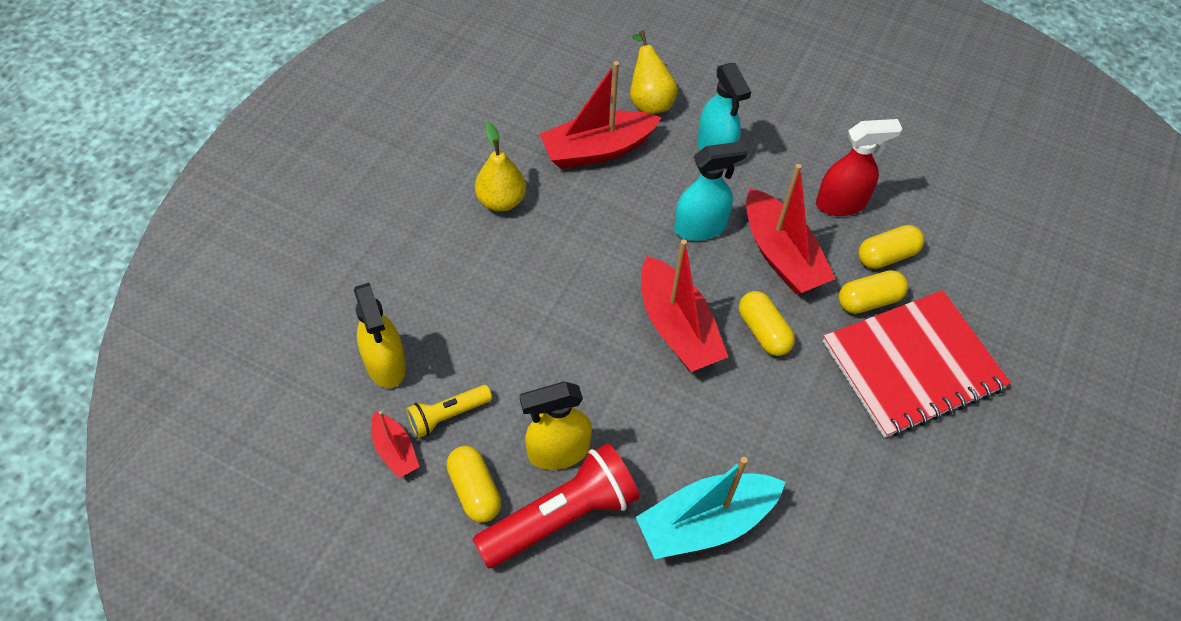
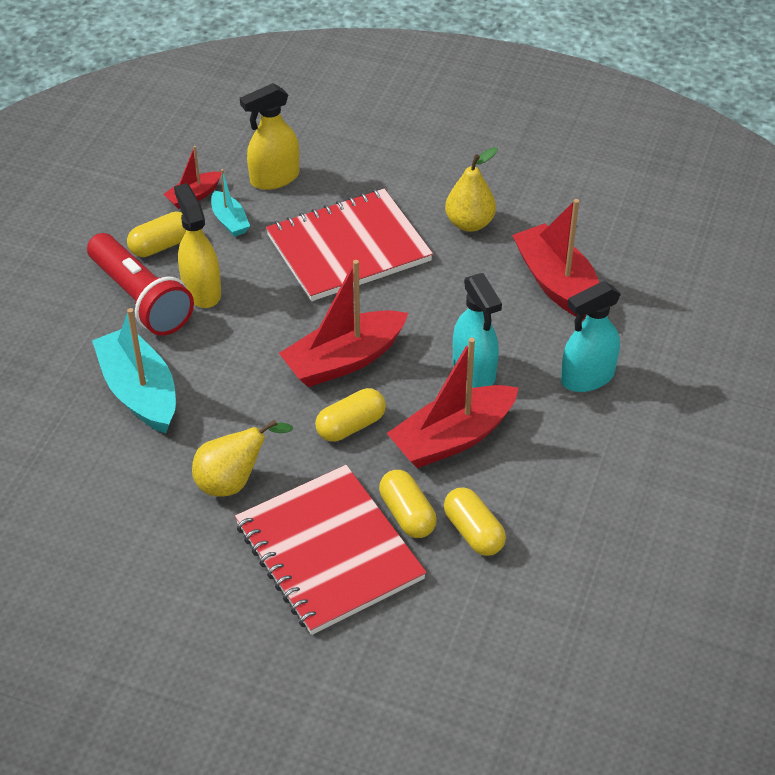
camera: 85 degrees right, 10 degrees down
yellow flashlight [406,385,492,438] -> turquoise boat [211,169,250,237]
yellow pear [630,31,678,114] -> yellow pear moved to [192,419,293,497]
red spray bottle [816,119,902,216] -> none
none -> red notebook [266,189,433,301]

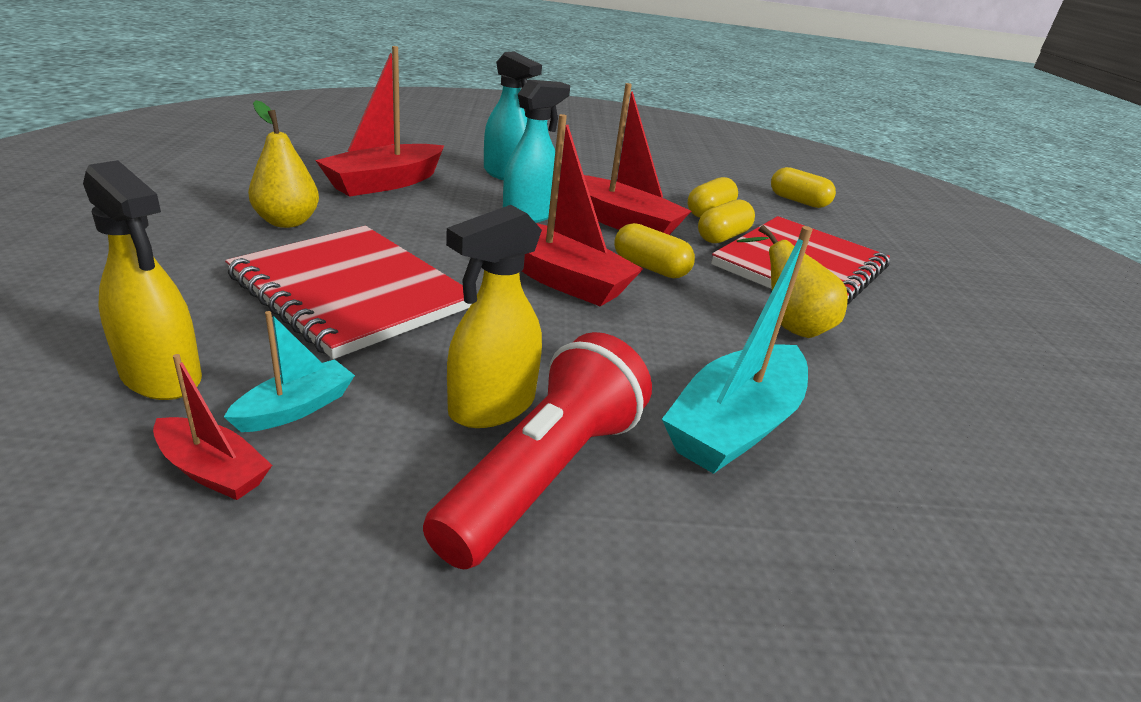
camera: 115 degrees left, 15 degrees down
yellow capsule [127,211,186,257] -> yellow capsule moved to [771,167,836,208]

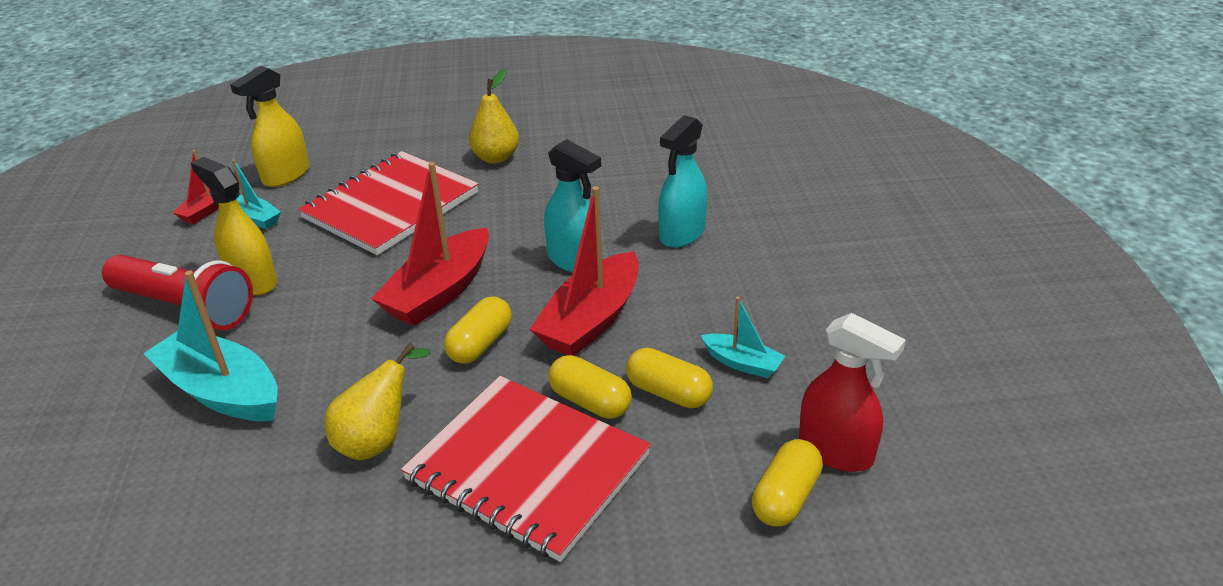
camera: 90 degrees right, 5 degrees up
red boat [315,46,444,197] -> none
none -> turquoise boat [701,297,785,378]
none -> red spray bottle [799,313,906,472]

